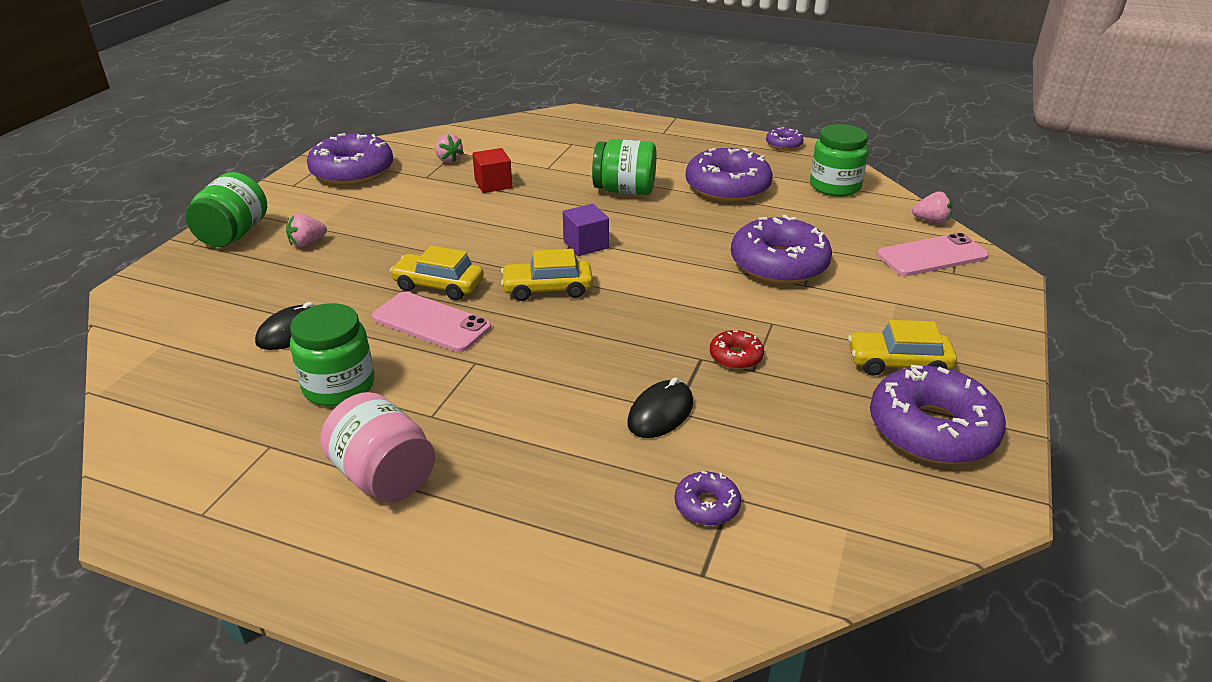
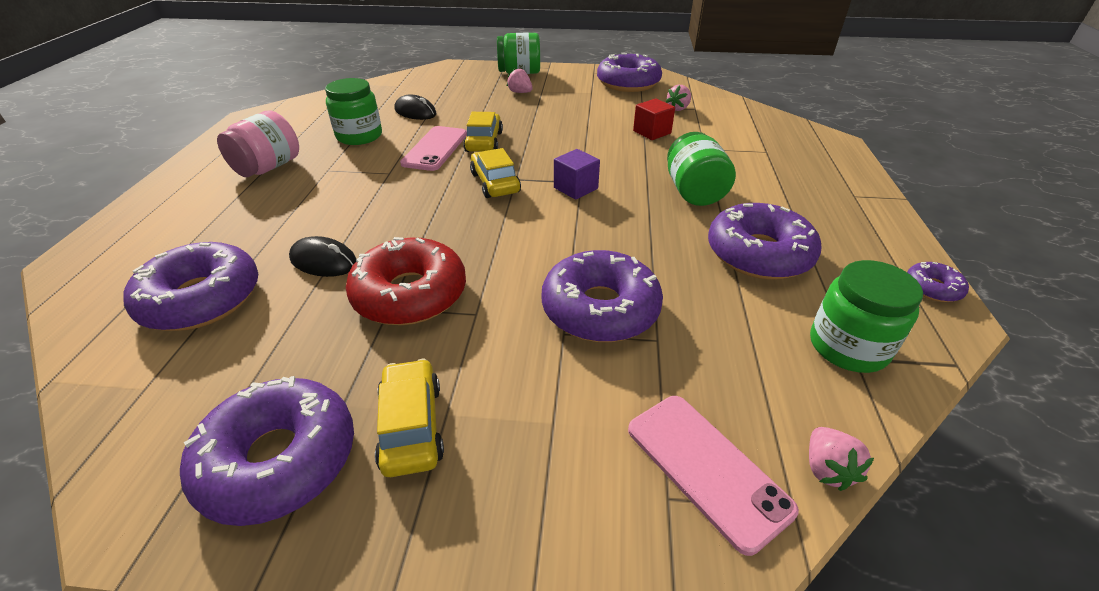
camera: 75 degrees right, 5 degrees up
purple donut [675,471,741,525] -> purple donut [123,242,258,331], size x2.13
red donut [710,330,764,370] -> red donut [346,237,466,325], size x2.13

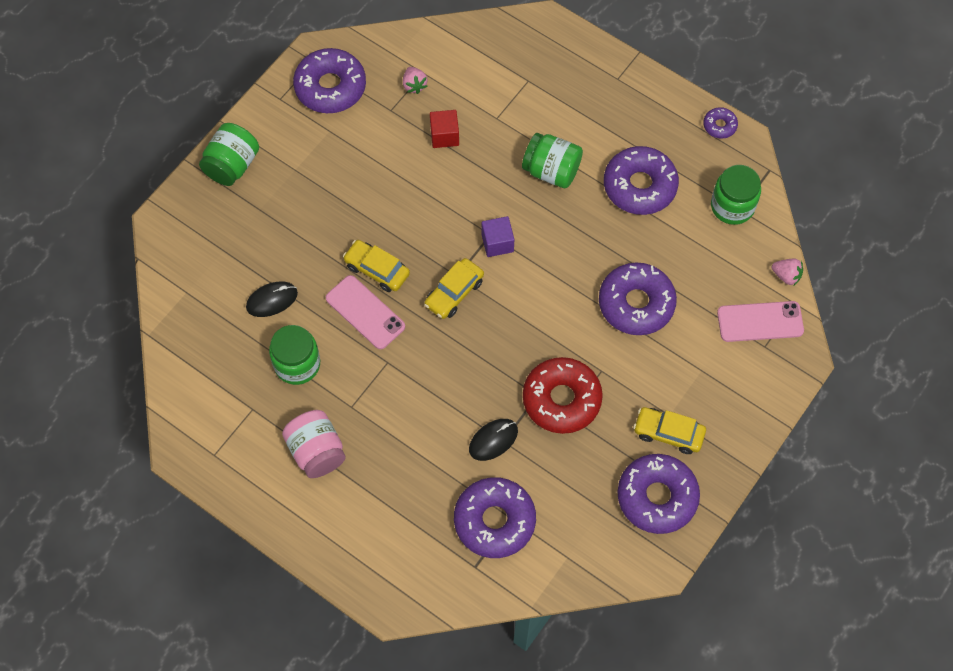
camera: 60 degrees left, 25 degrees up
yellow car [470,148,521,198] -> yellow car turned 60 degrees counterclockwise [424,258,484,319]
pink strawberry [507,68,533,93] -> none

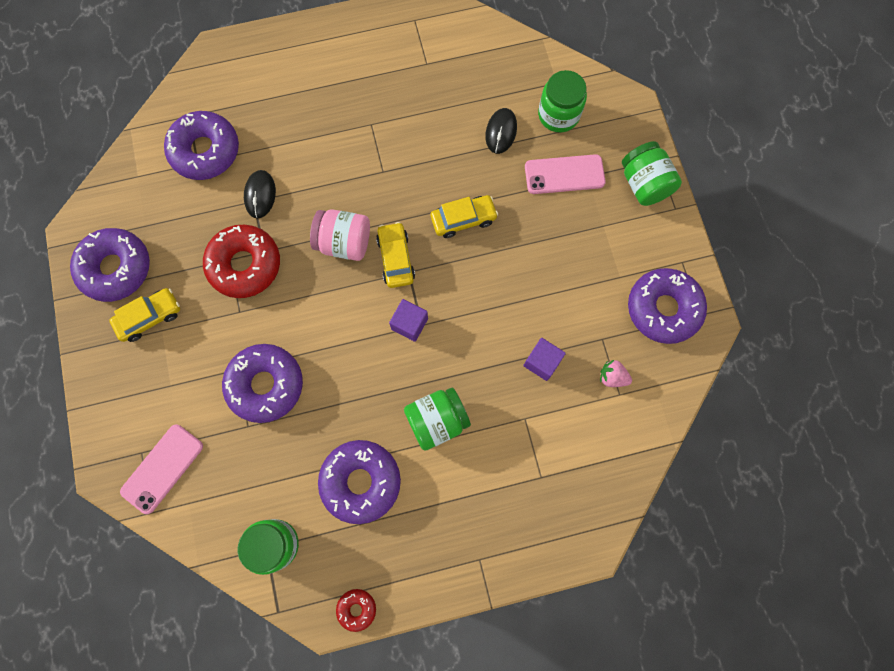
camera: 130 degrees right, 10 degrees up
green jar [269,325,320,385] -> green jar moved to [538,70,587,132]
pink jar [282,410,346,478] -> pink jar moved to [310,209,370,261]
pink phone [326,275,405,349] -> pink phone moved to [525,154,606,194]
red cube [430,110,459,148] -> purple cube [523,338,566,381]
purple donut [703,107,738,139] -> red donut [336,589,376,632]
pink strawberry [772,259,803,285] -> none

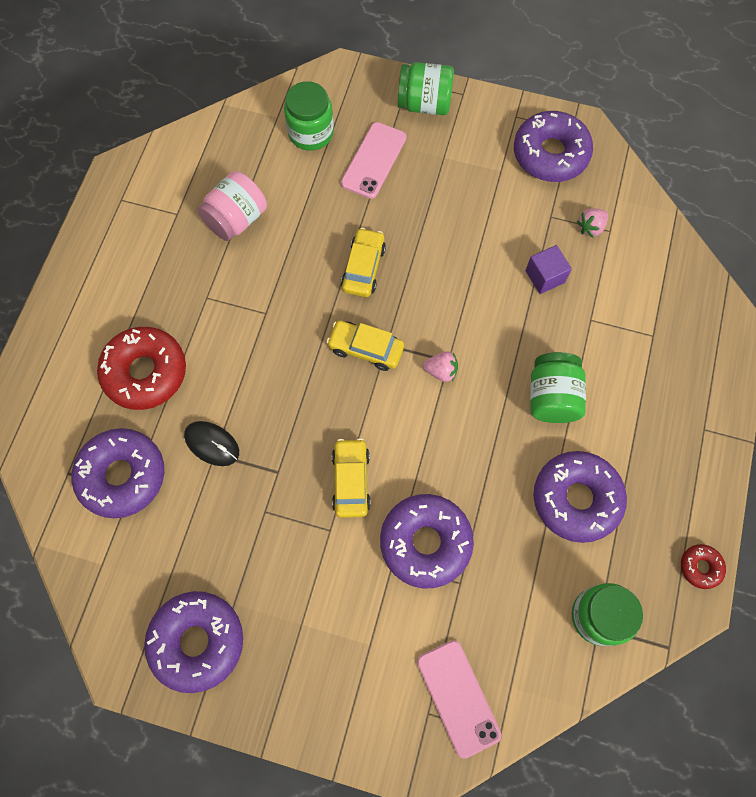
camera: 60 degrees left, 5 degrees down
yellow car [109,288,180,342] -> yellow car moved to [332,438,371,518]
red donut [203,225,280,298] -> red donut moved to [97,327,186,410]
pink jar [310,209,370,261] -> pink jar moved to [197,171,267,241]
purple cube [389,299,428,342] -> pink strawberry [422,352,458,382]
black mouse [485,108,517,154] -> none

